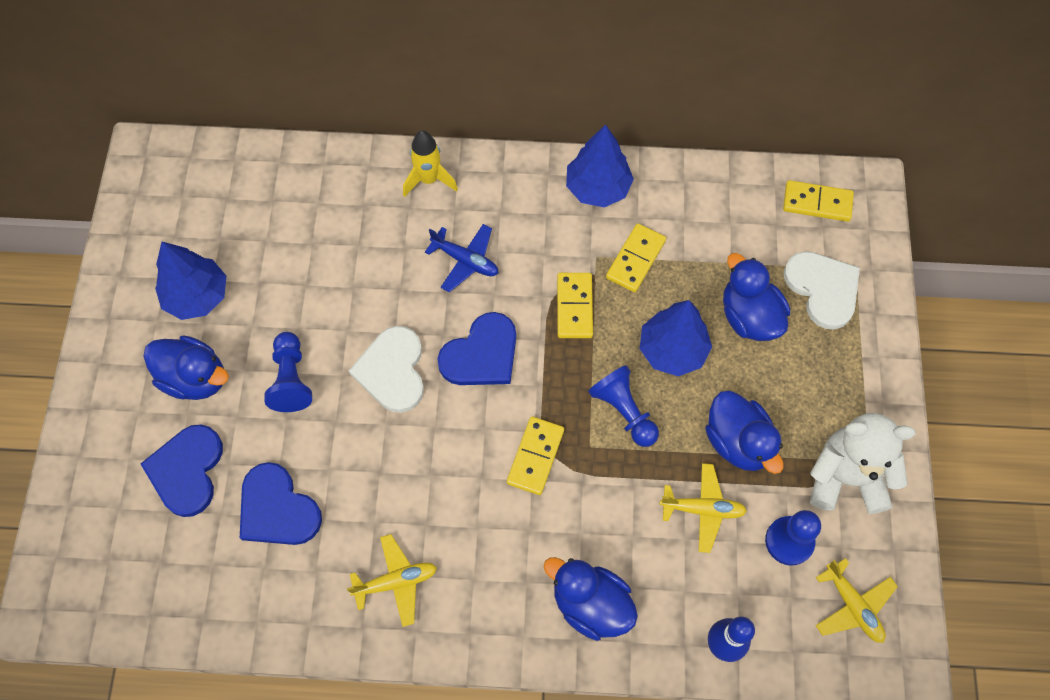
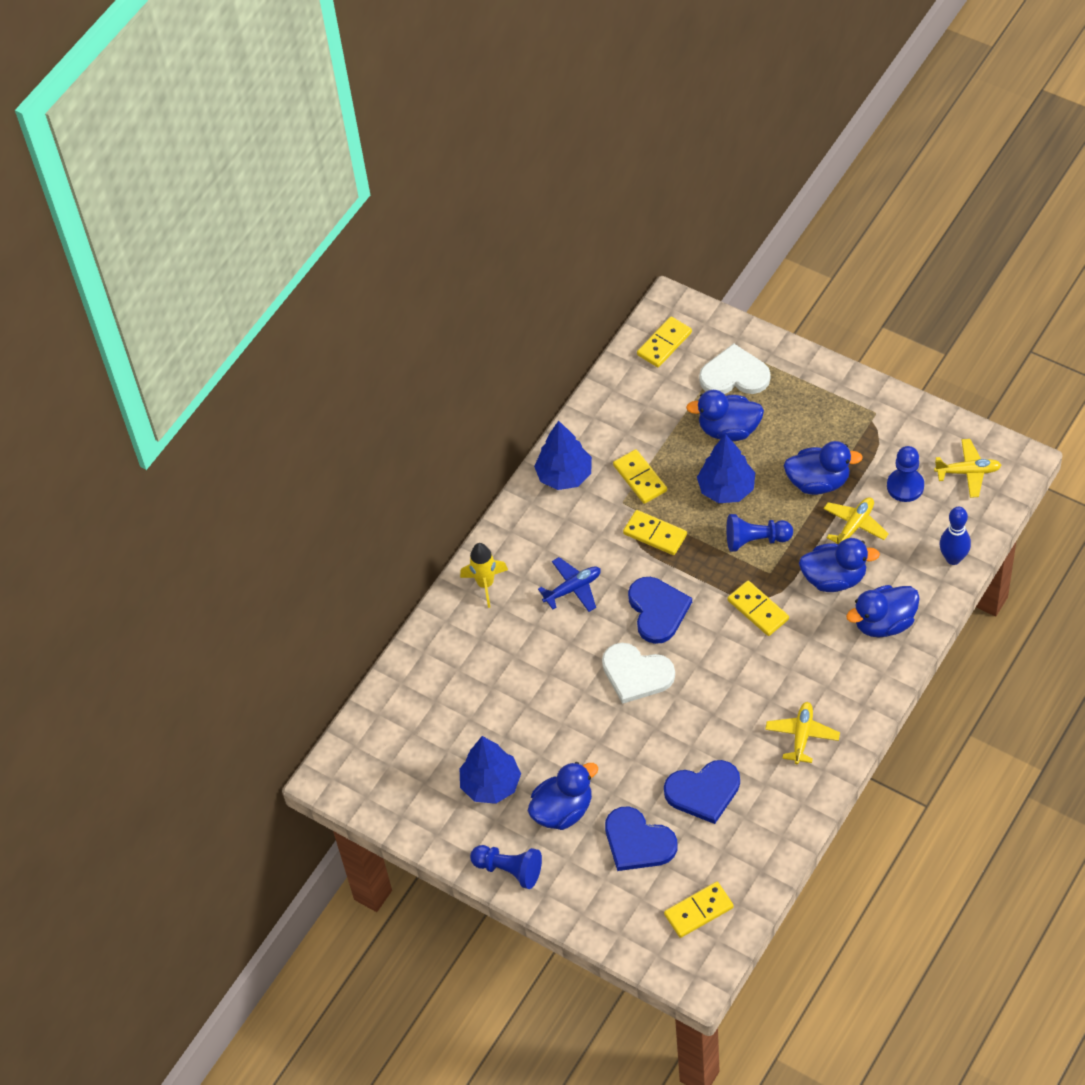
camera: 55 degrees left, 10 degrees down
blue pawn [264,332,312,412] -> blue pawn moved to [470,845,542,889]
white teddy bear [810,413,916,514] -> none
none -> yellow domino [664,882,734,938]
none -> blue duck [799,538,880,592]

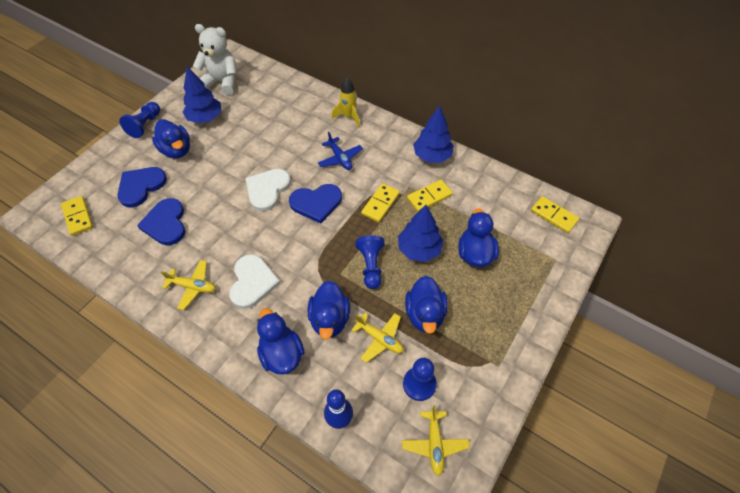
camera: 85 degrees right, 0 degrees up
white heart [699,343,770,394] -> white heart moved to [229,254,281,309]
yellow domino [728,581,789,636] -> none
none -> white teddy bear [193,24,237,95]

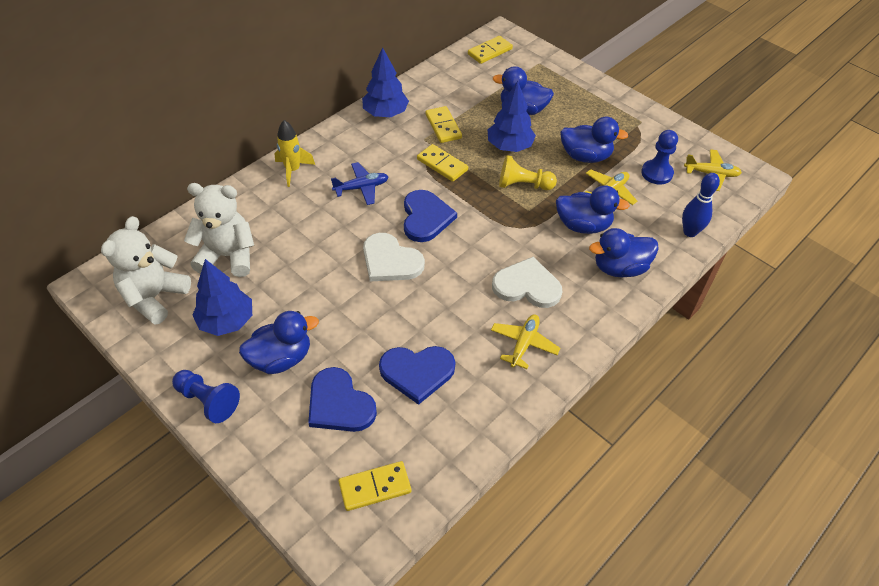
camera: 80 degrees left, 5 degrees down
blue pawn [355,235,385,289] -> yellow pawn [499,155,557,190]
none -> white teddy bear [184,183,254,277]

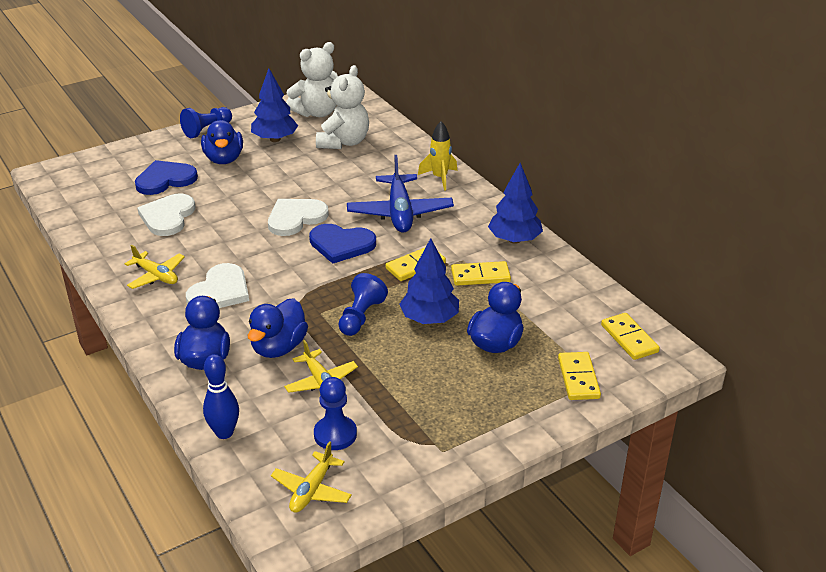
camera: 105 degrees right, 15 degrees down
white teddy bear [101,216,191,325] -> white teddy bear turned 105 degrees clockwise [286,42,338,117]
blue plane [331,162,388,205] -> blue plane [347,155,454,233], size x1.69
yellow domino [338,461,411,511] -> yellow domino moved to [558,352,601,400]
blue heart [379,346,455,405] -> white heart [137,194,196,236]
yellow pawn [499,155,557,190] -> blue pawn [338,273,388,336]
blue duck [560,117,628,163] -> none

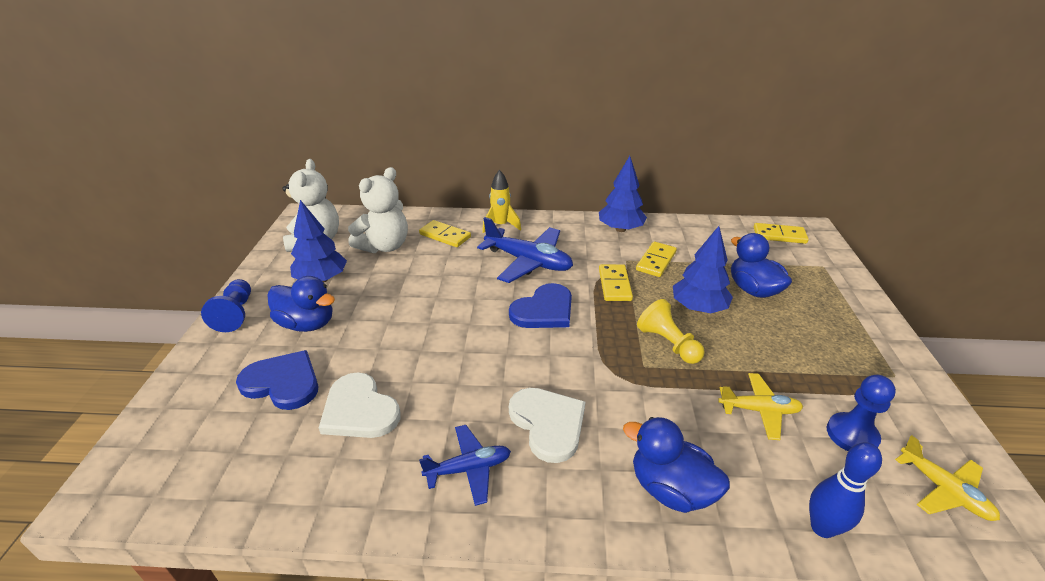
camera: 55 degrees left, 0 degrees up
yellow plane [125,245,185,289] -> blue plane [419,425,511,506]
blue heart [135,160,198,195] -> blue heart turned 105 degrees clockwise [236,350,318,410]
blue duck [247,298,308,358] -> none
white heart [268,199,329,236] -> none
white teddy bear [316,65,369,149] -> white teddy bear turned 75 degrees clockwise [348,167,408,253]
blue pawn [338,273,388,336] -> yellow pawn [637,299,705,364]
yellow domino [558,352,601,400] -> yellow domino moved to [419,220,471,247]

